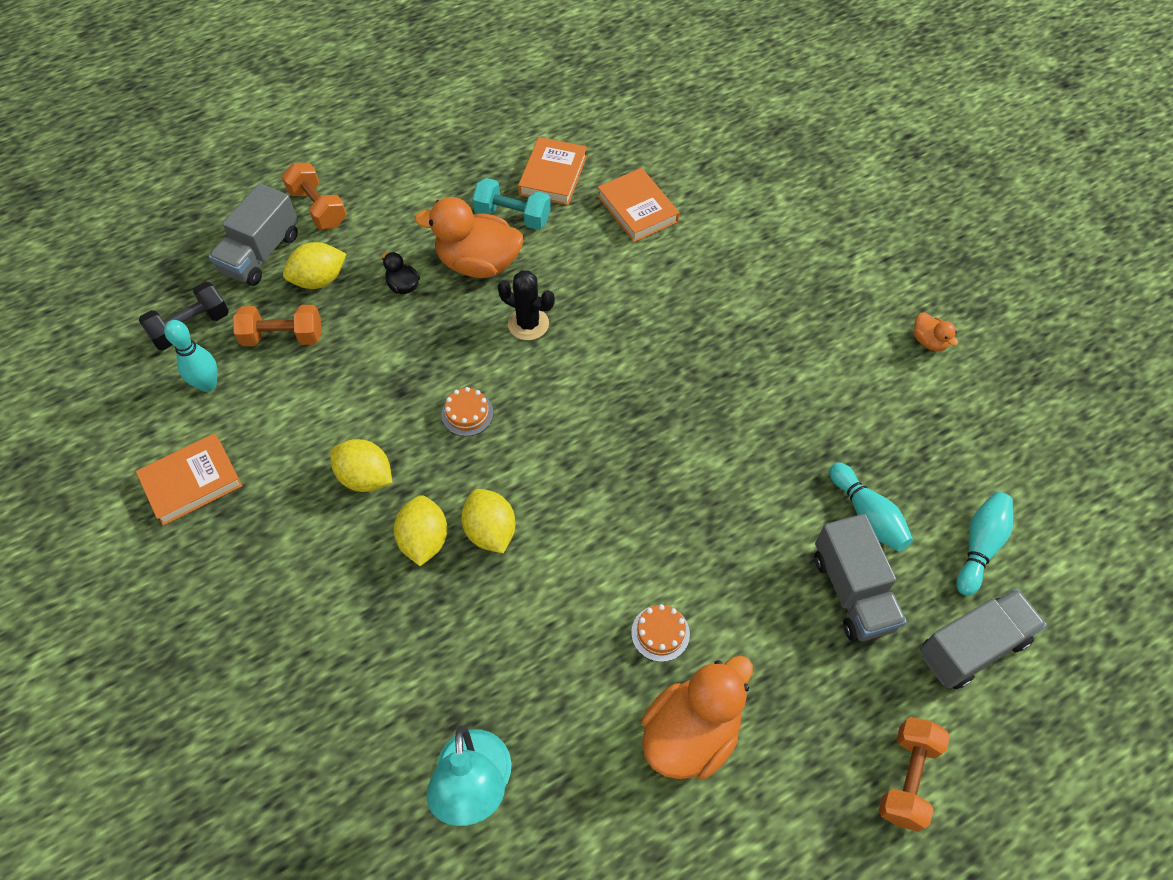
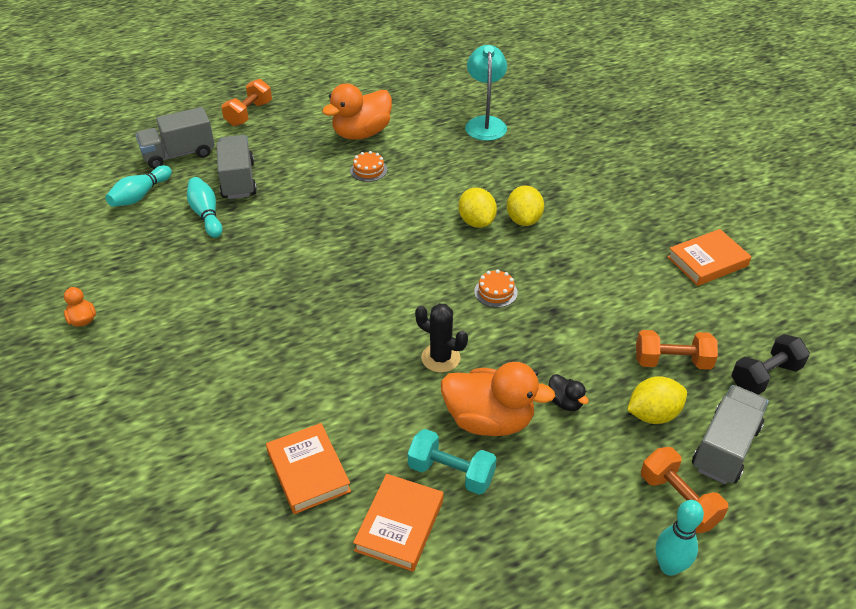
camera: 175 degrees left, 15 degrees down
turquoise bowling pin [164,320,217,392] -> turquoise bowling pin moved to [656,500,704,576]
yellow lemon [330,439,392,492] -> none

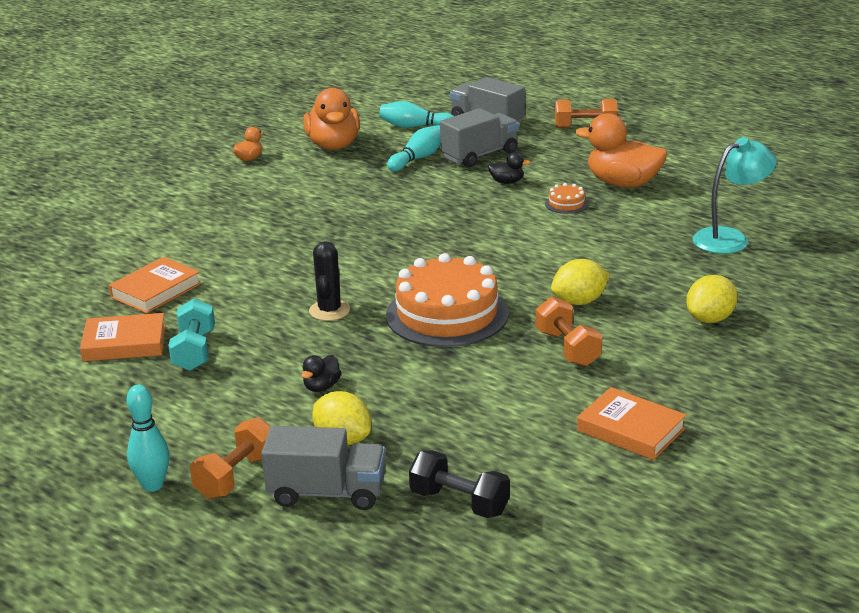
camera: 65 degrees right, 15 degrees down
orange duck [441,362,555,436] -> orange duck moved to [303,88,360,150]
yellow lemon [458,188,497,228] -> yellow lemon moved to [686,275,738,323]
orange cake [474,269,518,308] -> orange cake [386,253,509,347], size x2.48
orange dumbbell [636,330,718,370] -> orange dumbbell moved to [536,297,602,367]
none -> black duck [488,152,530,184]

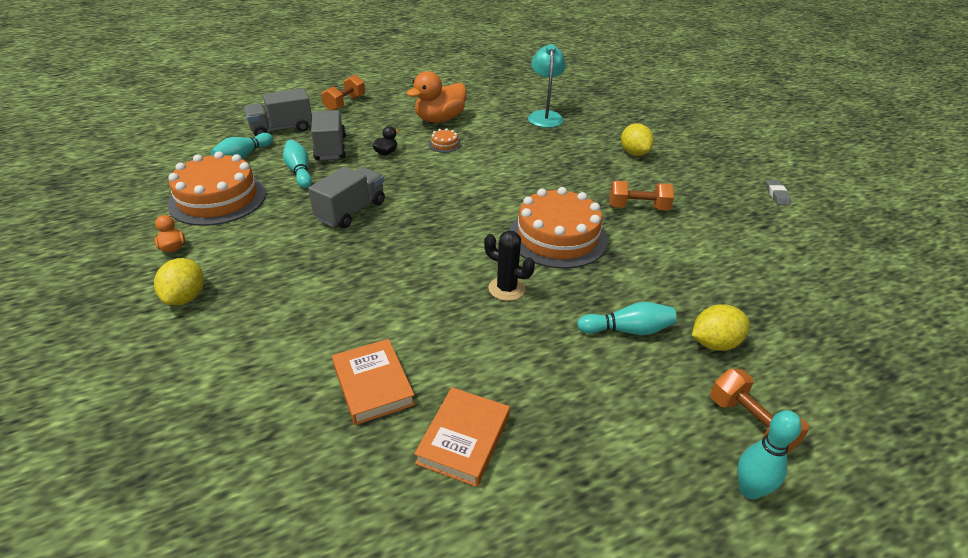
camera: 65 degrees left, 10 degrees up
turquoise dumbbell [168,298,215,371] -> none
grey truck [261,426,386,510] -> grey truck moved to [308,167,385,228]
black duck [301,355,341,392] -> turquoise bowling pin [577,302,676,335]
orange duck [303,88,360,150] -> orange cake [167,151,266,226]
black dumbbell [409,450,510,518] -> none
yellow lemon [551,259,610,305] -> yellow lemon moved to [154,258,204,305]
orange book [577,387,686,460] -> none
none -> grey eraser [766,180,791,205]

